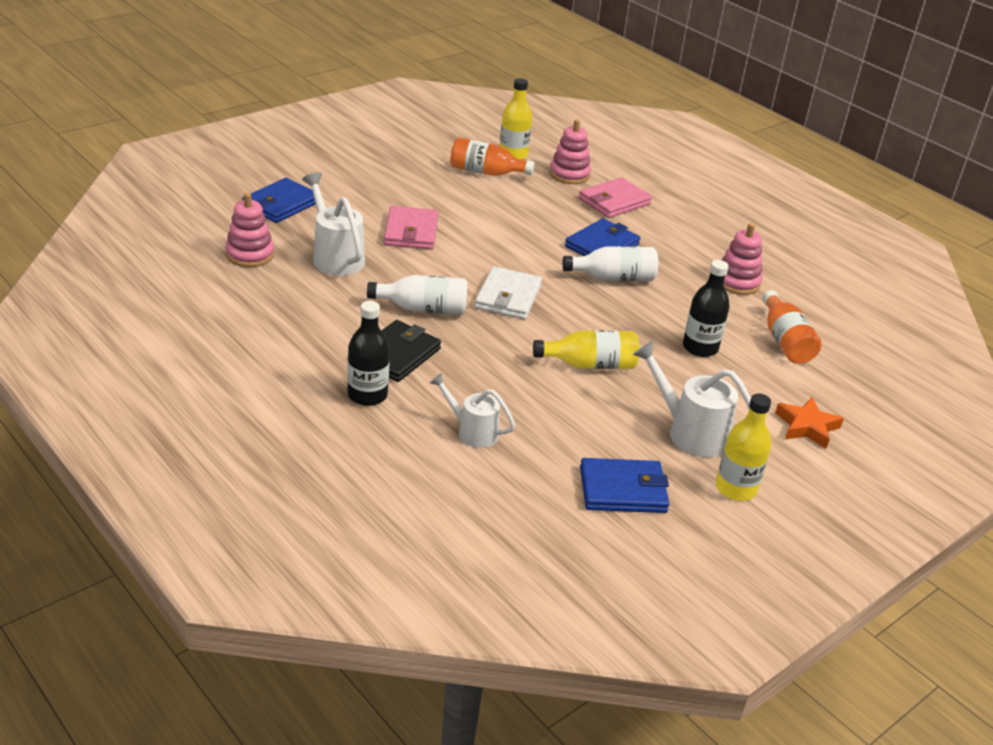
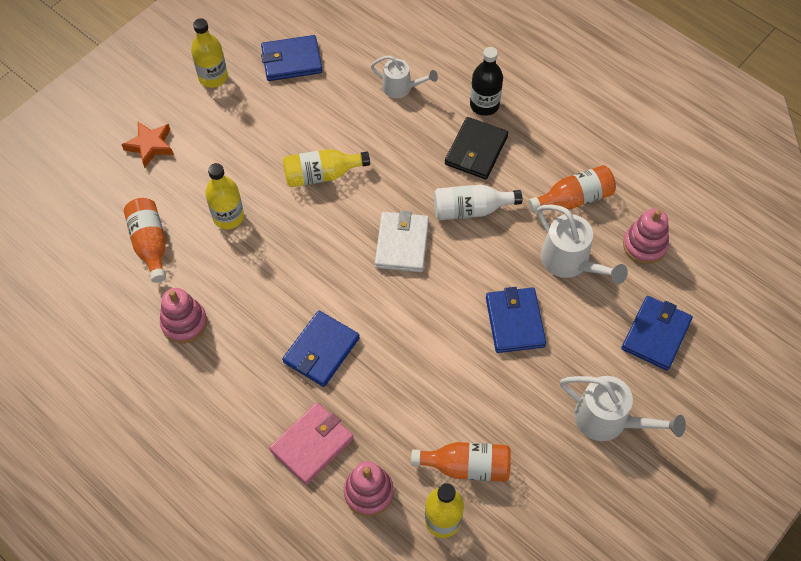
camera: 175 degrees right, 25 degrees up
pink wallet [384,206,438,250] -> blue wallet [486,287,546,353]
white bottle [562,246,658,281] -> none
white watering can [633,341,751,457] -> white watering can moved to [560,376,686,441]
black bottle [683,260,729,357] -> yellow bottle [205,163,244,229]
none -> orange bottle [529,165,616,213]

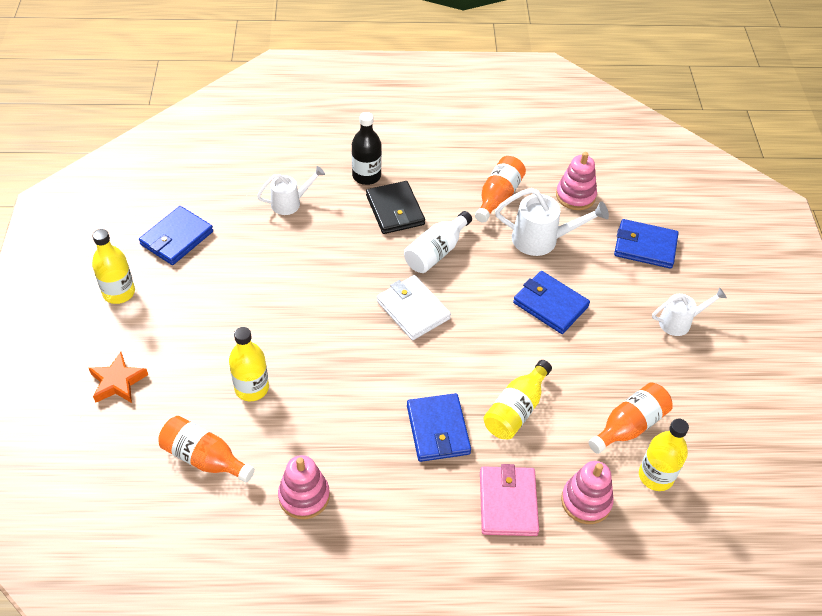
camera: 45 degrees left, 10 degrees down
yellow bottle [283,149,370,187] -> yellow bottle moved to [484,360,552,439]
white watering can [560,376,686,441] -> white watering can [652,287,727,336], size x0.66
blue wallet [621,296,693,370] -> blue wallet turned 60 degrees counterclockwise [614,219,679,269]

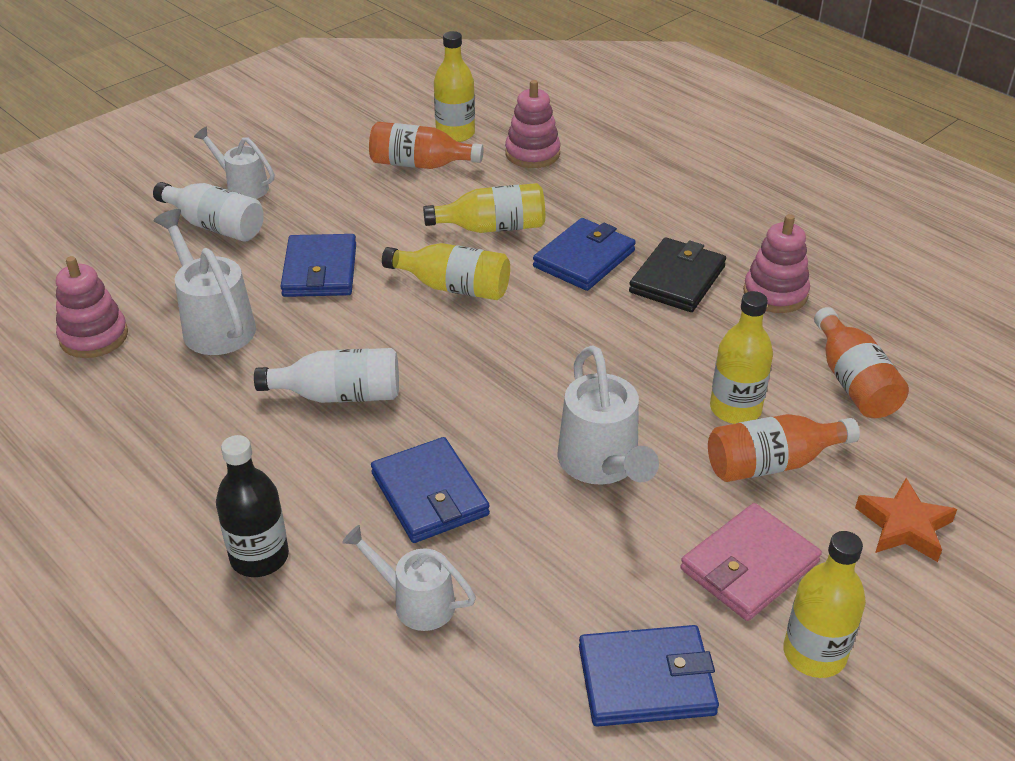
camera: 130 degrees left, 10 degrees down
black wallet [366,181,425,234] -> black wallet moved to [629,237,726,312]
white wallet [377,275,451,340] -> none
orange bottle [475,156,526,223] -> orange bottle moved to [708,414,860,482]
pink wallet [480,464,539,536] -> pink wallet moved to [680,503,822,621]
blue wallet [614,219,679,269] -> blue wallet moved to [371,437,490,543]
none -> white bottle [153,182,264,242]
none -> yellow bottle [382,243,510,300]
none -> white watering can [557,345,659,485]

